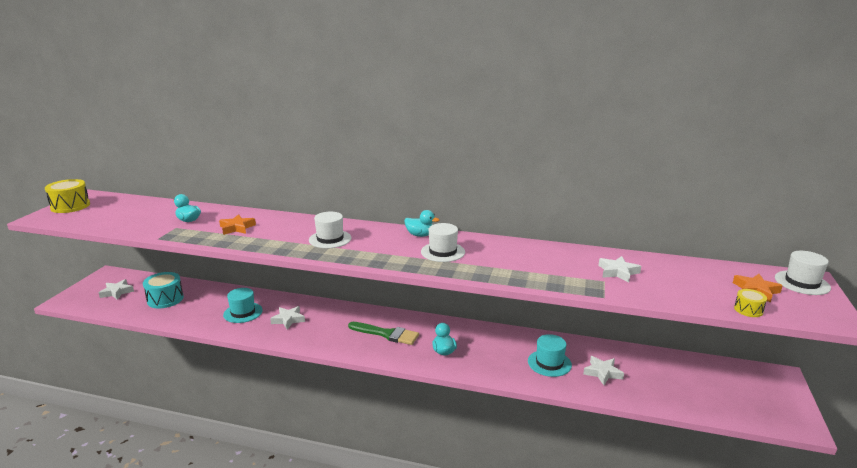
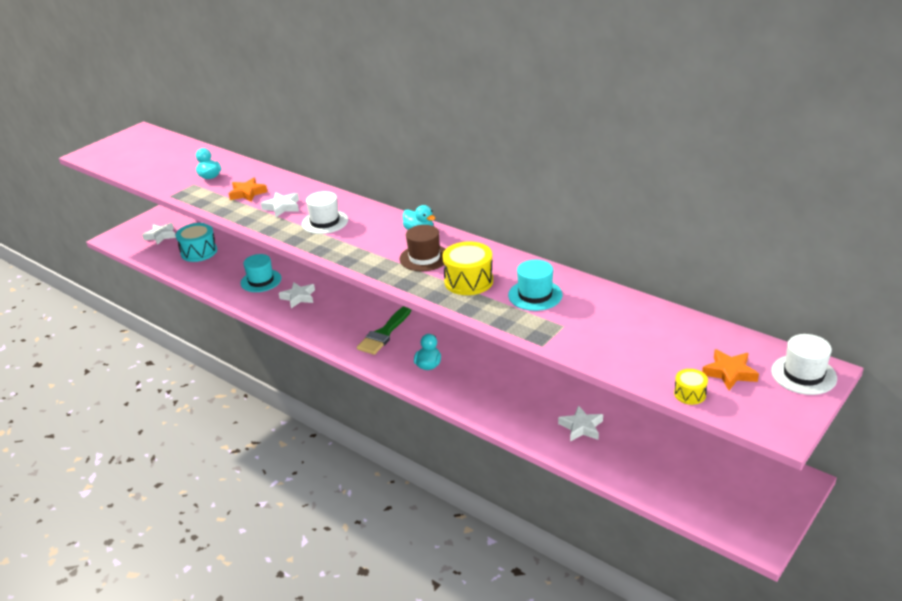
camera: 25 degrees right, 10 degrees up
yellow drum [45,179,90,213] -> yellow drum moved to [442,242,493,295]
green brush [348,322,419,345] -> green brush turned 75 degrees clockwise [357,306,411,355]
white hat [421,223,465,262] -> brown hat [400,225,445,271]
turquoise hat [528,334,572,377] -> turquoise hat moved to [508,260,563,311]
white star [598,256,641,282] -> white star moved to [261,192,299,217]

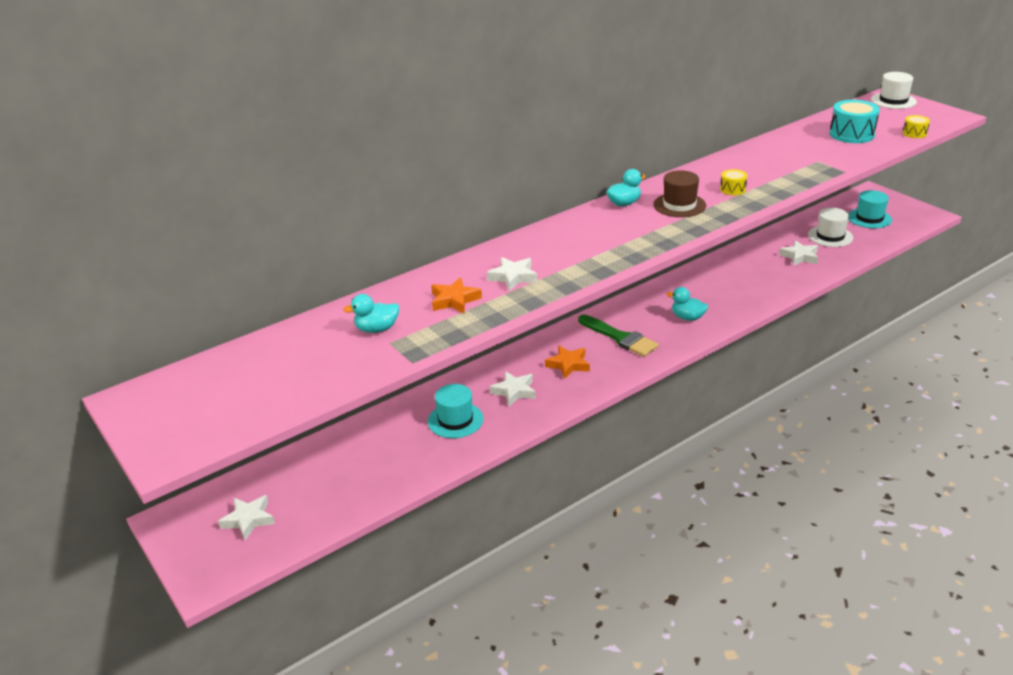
camera: 75 degrees left, 0 degrees up
turquoise drum [176,223,217,262] -> turquoise drum moved to [830,100,880,143]
white hat [302,191,348,234] -> white hat moved to [808,208,853,247]
yellow drum [442,242,493,295] -> yellow drum [720,169,747,195], size x0.53
turquoise hat [508,260,563,311] -> turquoise hat moved to [849,190,892,228]
orange star [702,349,759,390] -> orange star moved to [545,346,590,379]

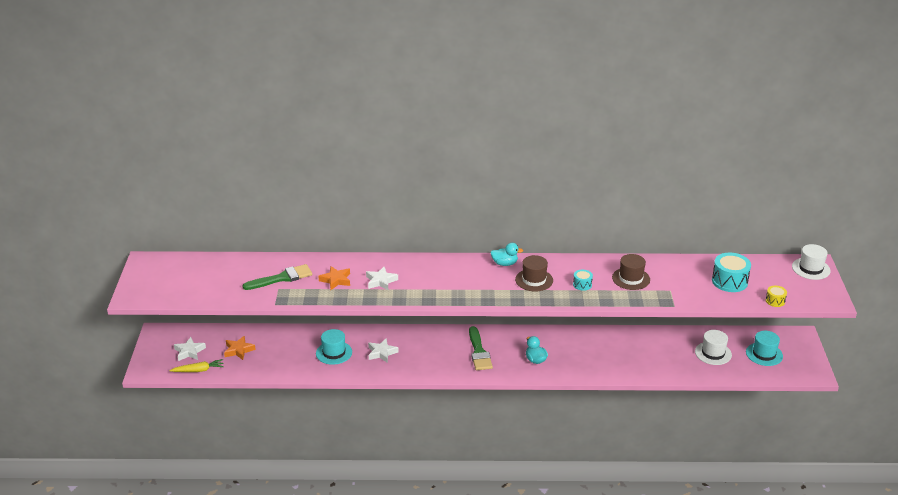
camera: 35 degrees right, 0 degrees up
turquoise duck [343,294,399,333] -> green brush [242,264,312,290]
orange star [545,346,590,379] -> orange star moved to [224,336,256,360]
yellow drum [720,169,747,195] -> turquoise drum [573,270,593,291]
white star [779,240,818,266] -> none
none -> yellow carrot [170,359,224,372]
none -> brown hat [612,254,650,290]

